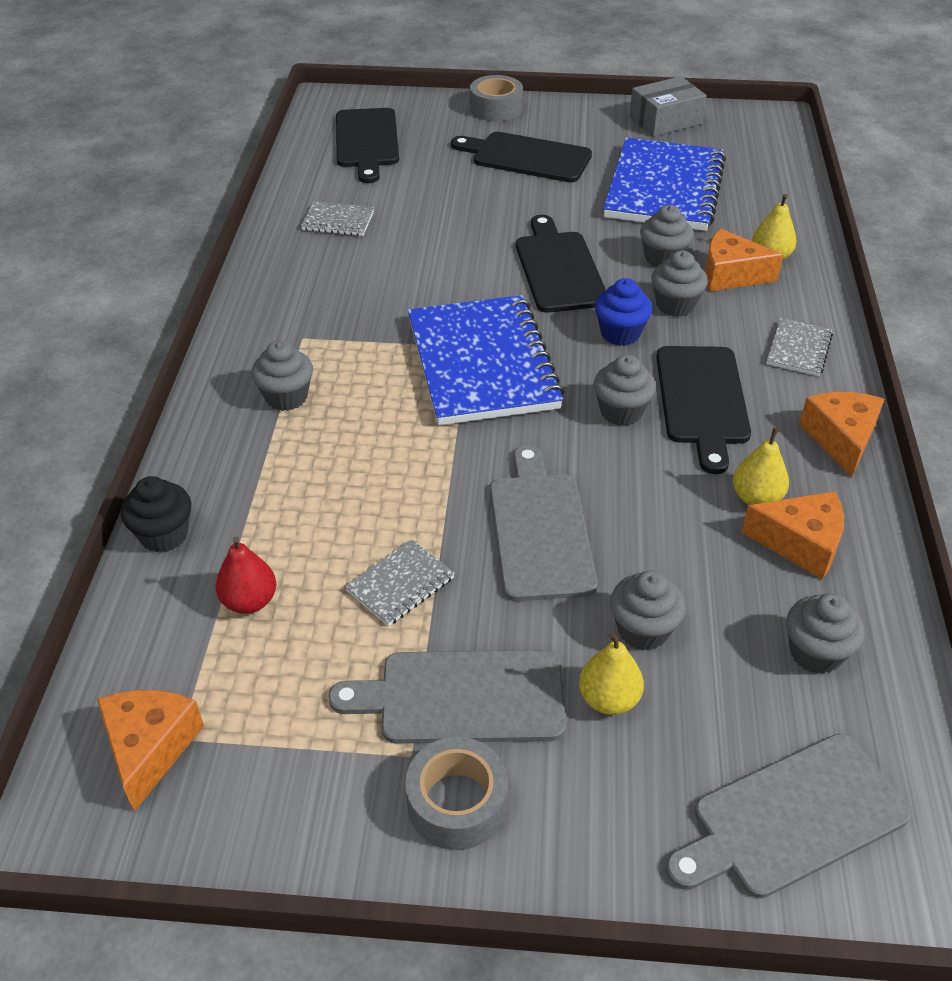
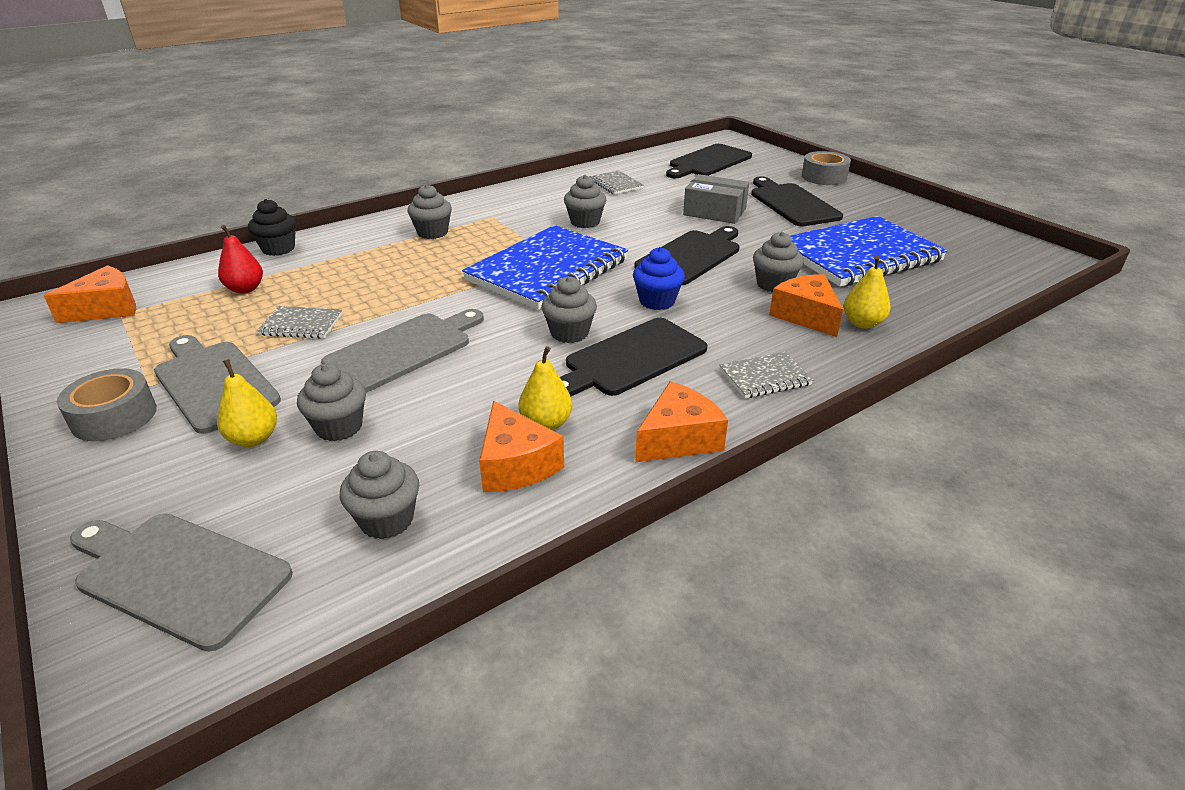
camera: 50 degrees right, 10 degrees down
grey box [629,76,707,137] -> grey box moved to [683,174,749,224]
grey cupcake [651,251,708,317] -> grey cupcake moved to [564,175,606,228]

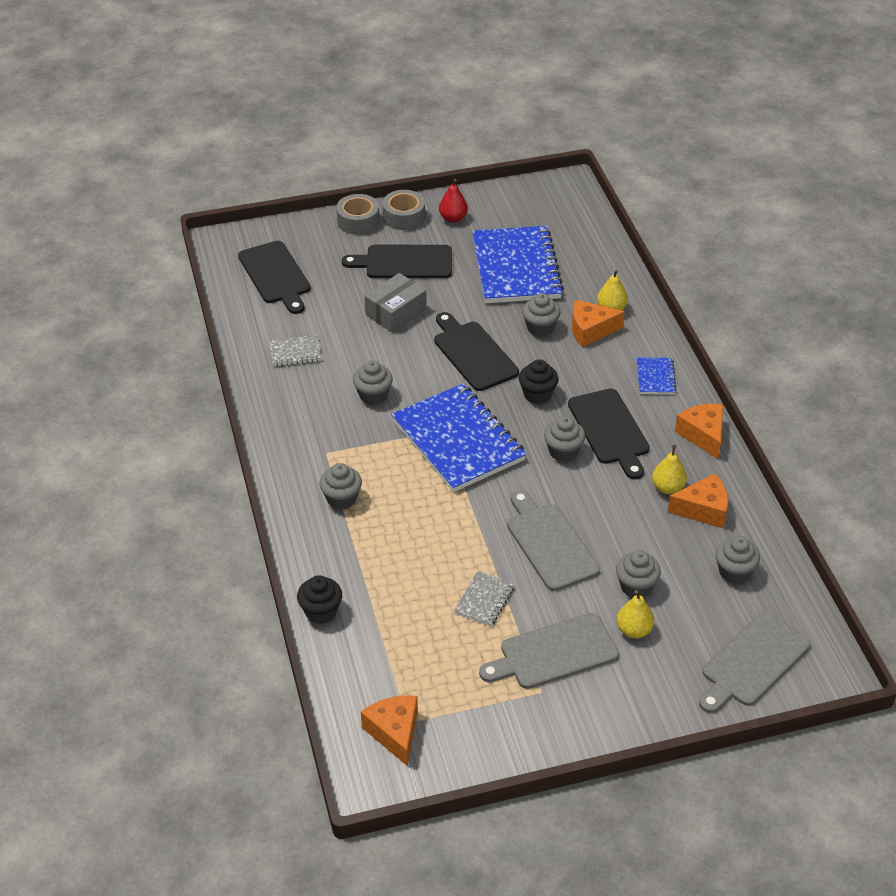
camera: 70 degrees left, 10 degrees up
grey tape [57,368,157,441] -> grey tape moved to [383,190,425,230]
red pear [218,225,263,294] -> red pear moved to [439,179,468,223]
blue cupcake [633,247,685,310] -> black cupcake [519,359,559,404]
grey notebook [720,352,813,398] -> blue notebook [636,357,677,394]

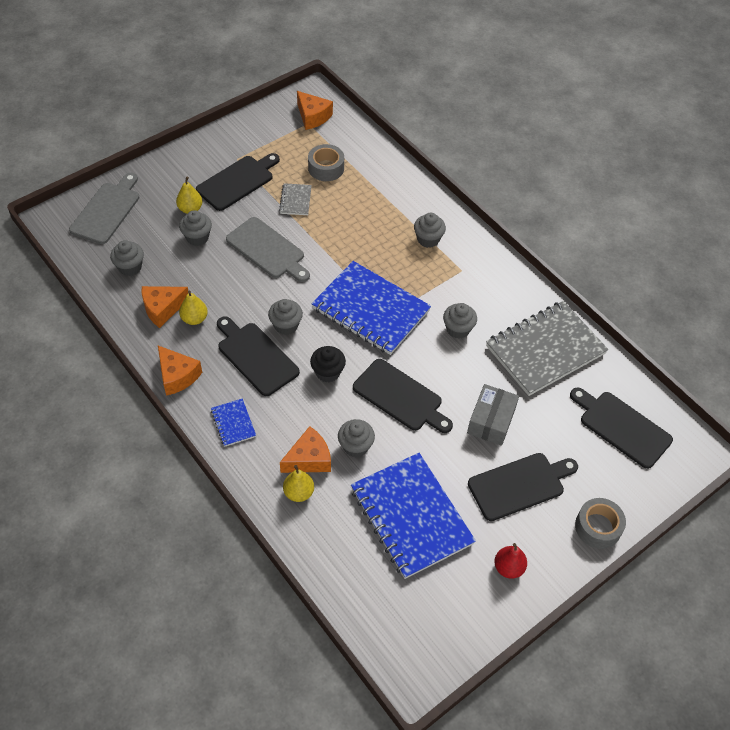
camera: 155 degrees right, 10 degrees up
grey notebook [269,335,322,366] -> grey notebook [486,301,608,396], size x2.29
black cupcake [297,575,342,624] -> none
grey tape [383,190,425,230] -> grey tape moved to [308,144,344,181]
grey cutting board [479,613,619,689] -> black cutting board [196,153,280,211]

